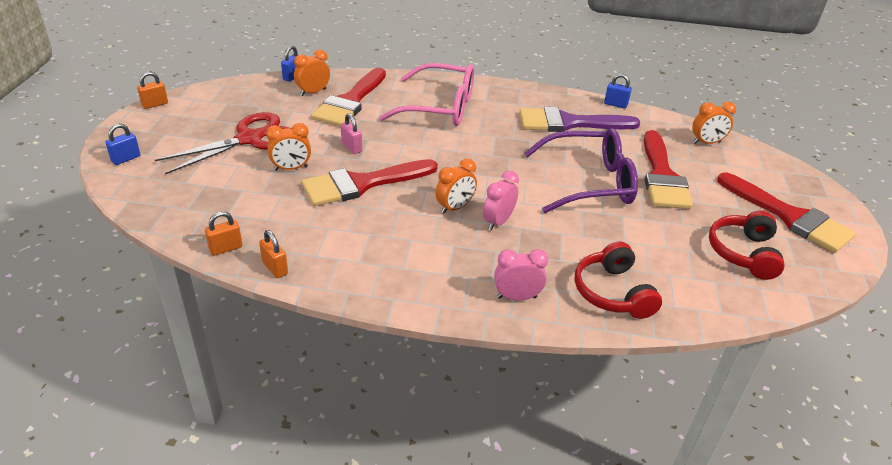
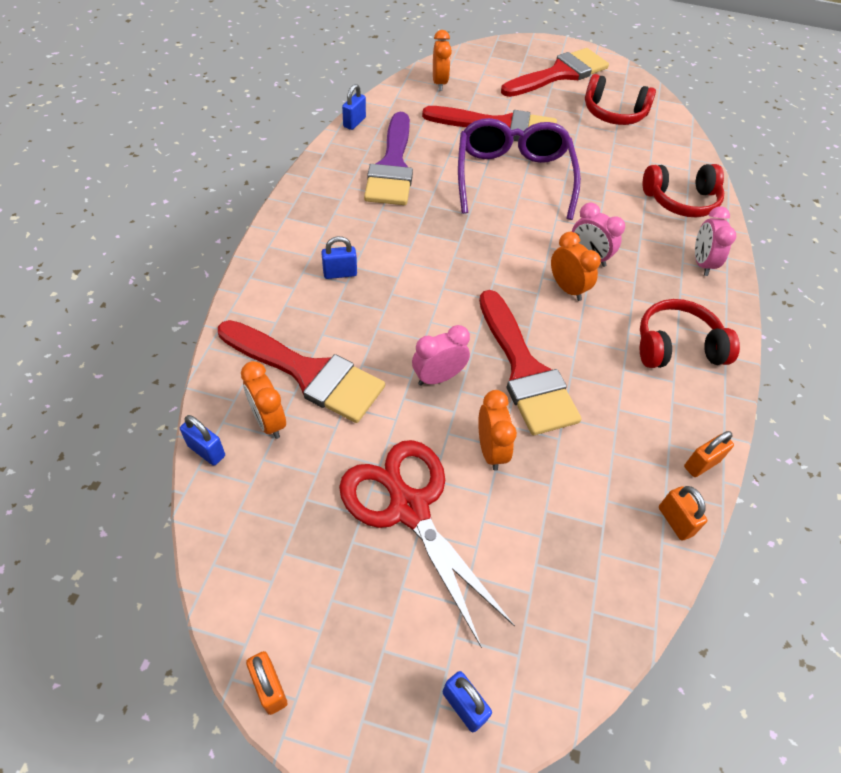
camera: 85 degrees left, 15 degrees up
pink padlock [341,113,362,154] -> pink clock [412,325,470,386]
pink glasses [379,63,474,126] -> blue padlock [321,236,357,279]
none -> red headphones [640,299,740,368]

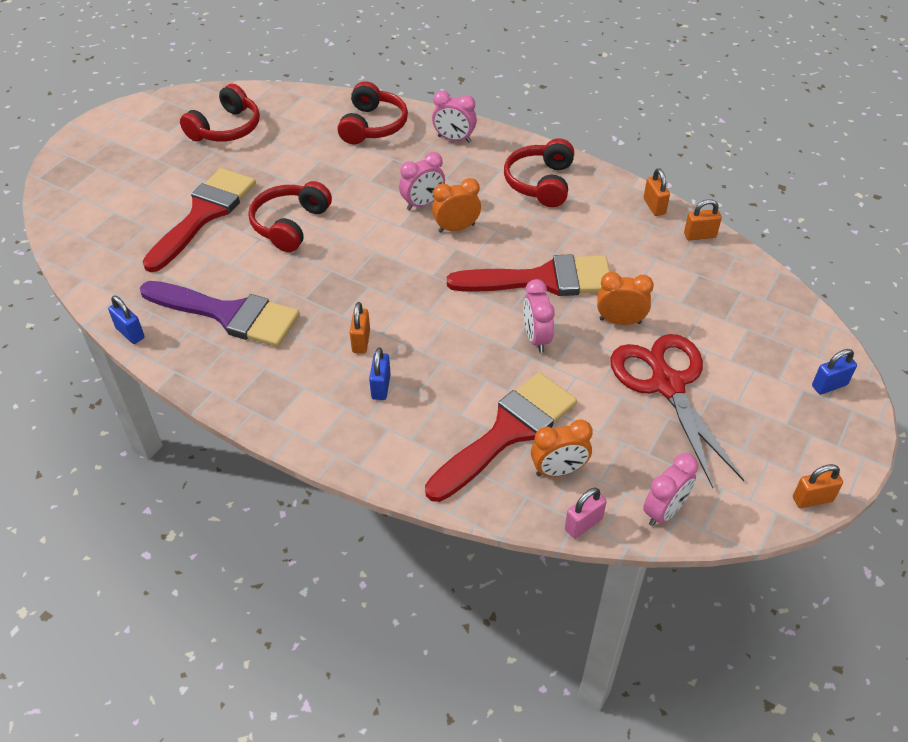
camera: 70 degrees left, 5 degrees down
blue padlock [180,415,225,466] -> pink padlock [565,488,607,538]
red scissors [339,440,515,648] -> red scissors turned 90 degrees clockwise [610,334,744,488]
orange clock [433,30,452,91] -> none
purple glasses [458,118,581,220] -> red headphones [248,181,332,252]
red brush [501,48,609,97] -> none
none -> orange padlock [350,302,370,353]
none -> pink clock [643,453,698,526]

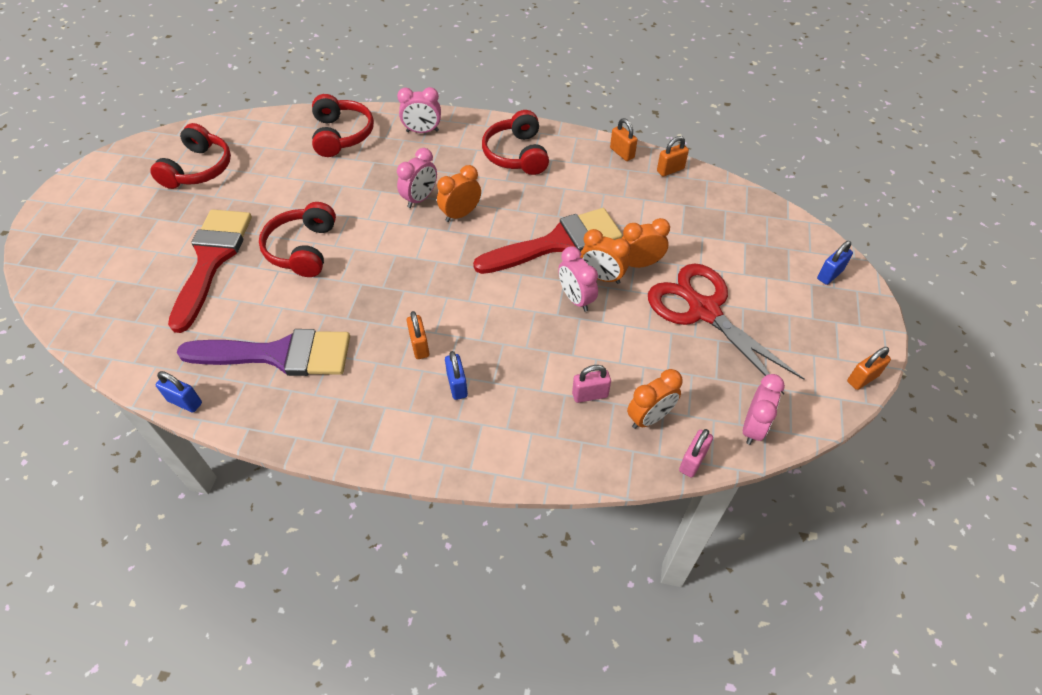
camera: 20 degrees left, 5 degrees up
red brush [425,372,577,502] -> pink padlock [572,365,611,403]
none -> orange clock [580,229,630,284]

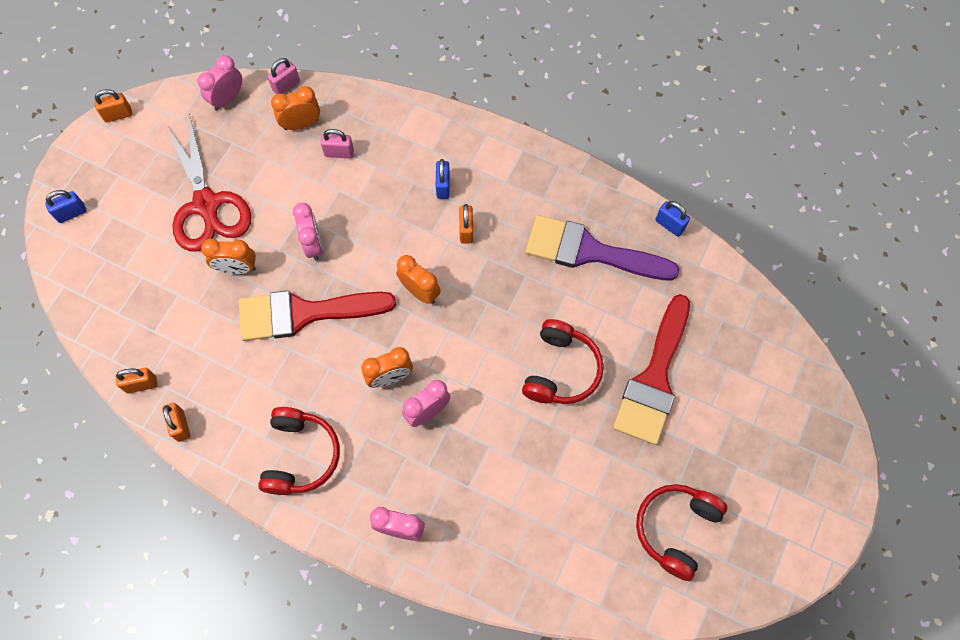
camera: 165 degrees left, 15 degrees up
red headphones [312,94,374,157] -> none
orange clock [580,229,630,284] -> orange clock moved to [396,255,441,304]

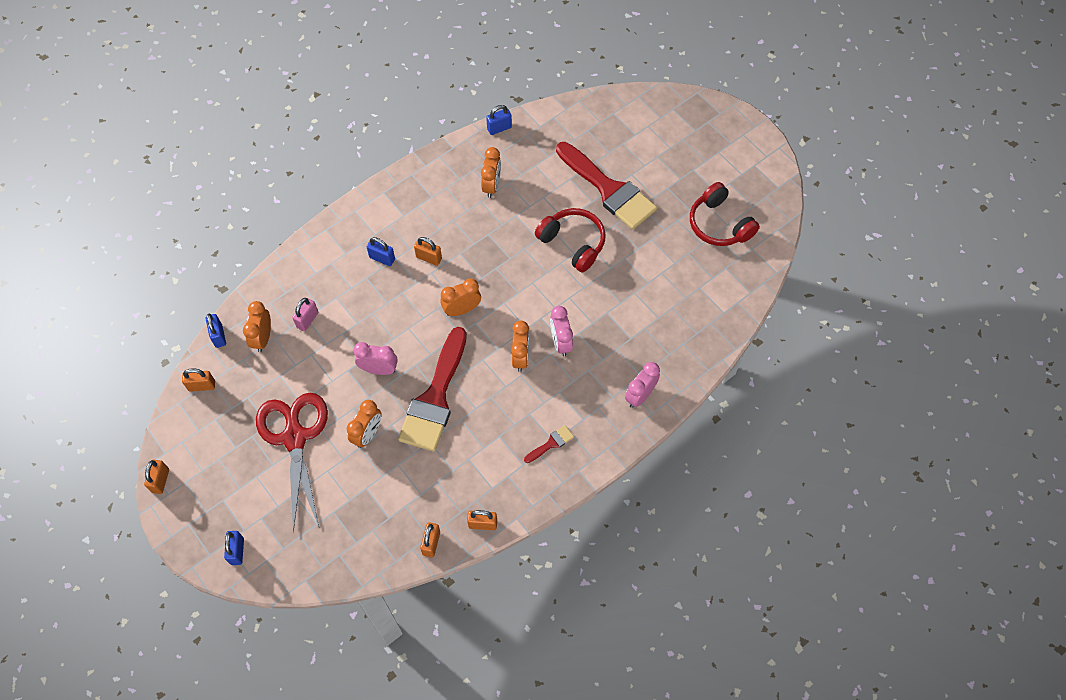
camera: 65 degrees left, 5 degrees down
red scissors [165,114,251,252] -> red scissors turned 105 degrees counterclockwise [256,393,328,533]
pink clock [198,55,242,110] -> orange padlock [182,369,215,392]
red headphones [258,407,340,495] -> red brush [524,425,574,463]
pink padlock [268,58,300,94] -> blue padlock [206,313,226,348]
purple brush [526,215,680,281] -> orange clock [481,147,501,198]

